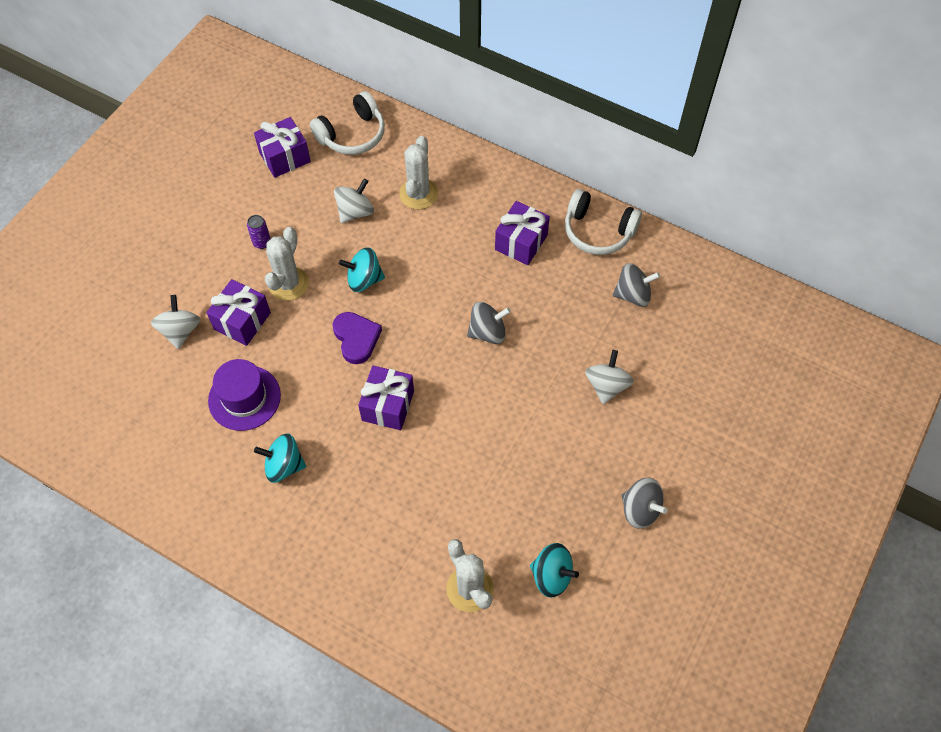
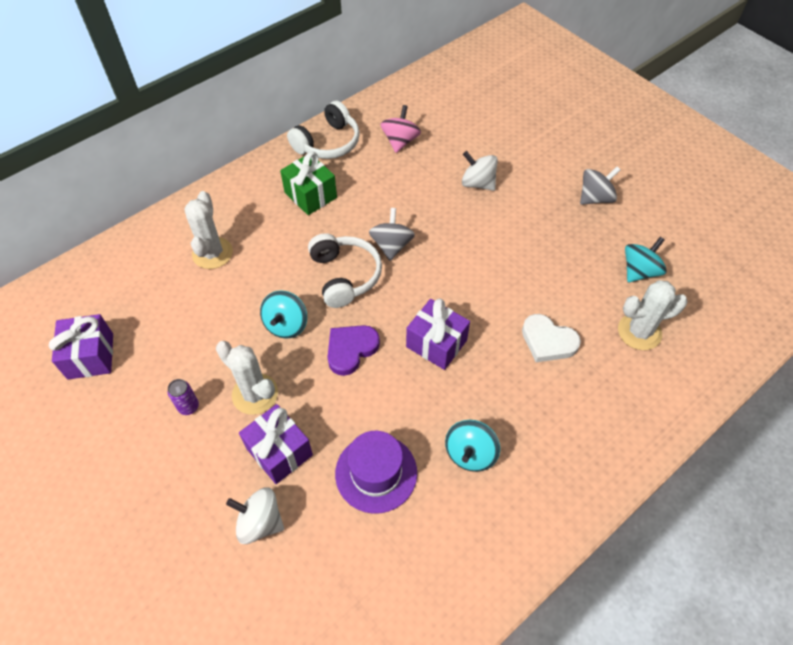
camera: 70 degrees left, 5 degrees down
white headphones [310,91,385,155] -> white headphones moved to [308,233,382,308]
purple heart [333,312,382,364] -> purple heart turned 45 degrees counterclockwise [328,325,380,376]
white spinning top [334,178,374,223] -> none
white cactus [399,136,438,209] -> white cactus turned 60 degrees clockwise [184,191,233,269]
purple gift [495,201,550,265] -> green gift [280,152,337,215]
grey spinning top [613,263,660,307] -> pink spinning top [380,105,421,153]
none -> white heart [522,314,581,362]

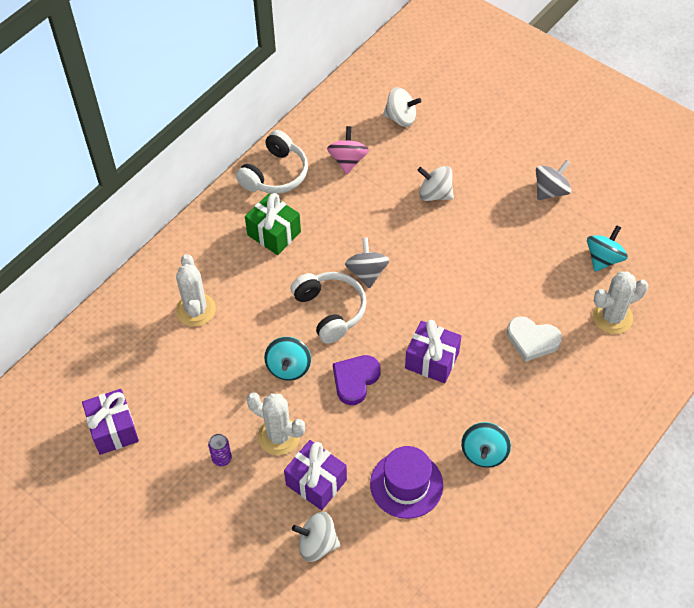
camera: 10 degrees left, 0 degrees up
none -> white spinning top [383,87,421,127]

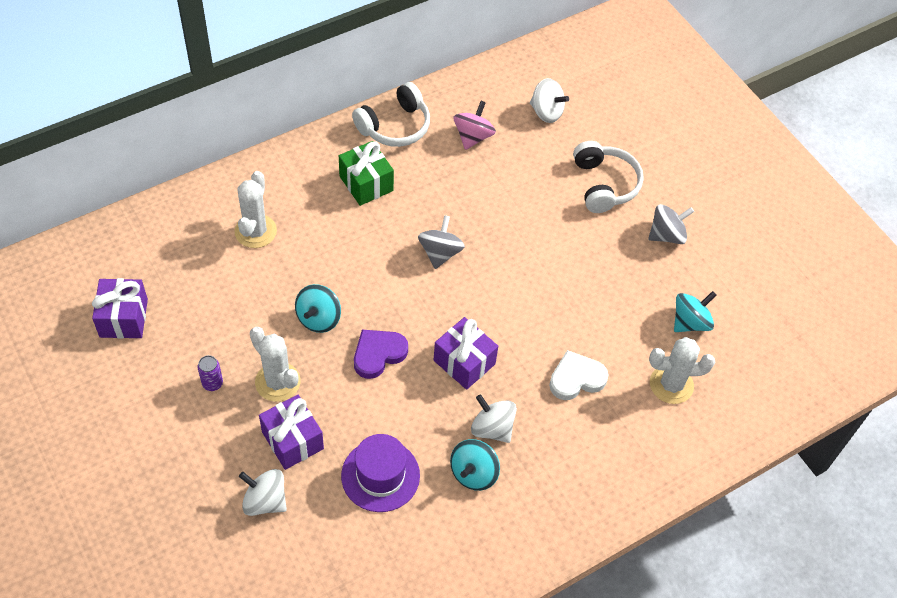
camera: 15 degrees right, 0 degrees up
white headphones [291,272,367,344] -> white headphones moved to [573,141,644,213]
white spinning top [417,166,454,201] -> white spinning top moved to [471,394,517,443]
white heart [507,316,562,362] -> white heart turned 120 degrees clockwise [549,350,609,400]

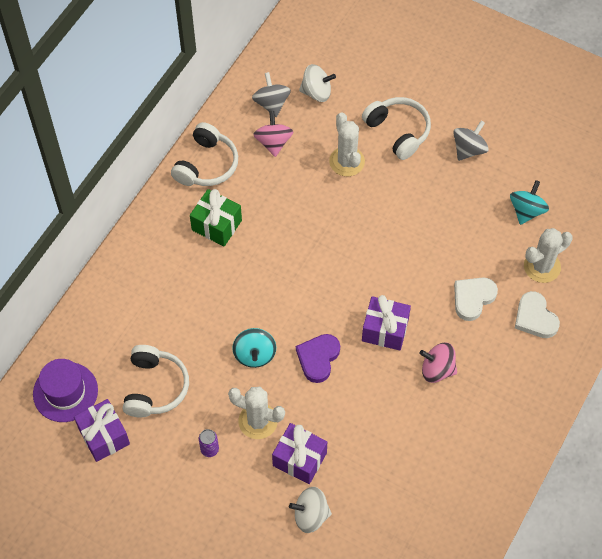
camera: 25 degrees left, 5 degrees up
white cactus [234,171,277,248] -> white cactus moved to [329,112,365,176]
purple hat [341,434,420,512] -> purple hat moved to [33,359,98,422]
grey spinning top [418,215,465,269] -> grey spinning top moved to [252,72,291,117]
turquoise spinning top [450,439,500,491] -> none
white spinning top [471,394,517,443] -> pink spinning top [420,343,457,383]
none -> white headphones [123,345,189,417]
none -> white heart [515,291,560,338]

